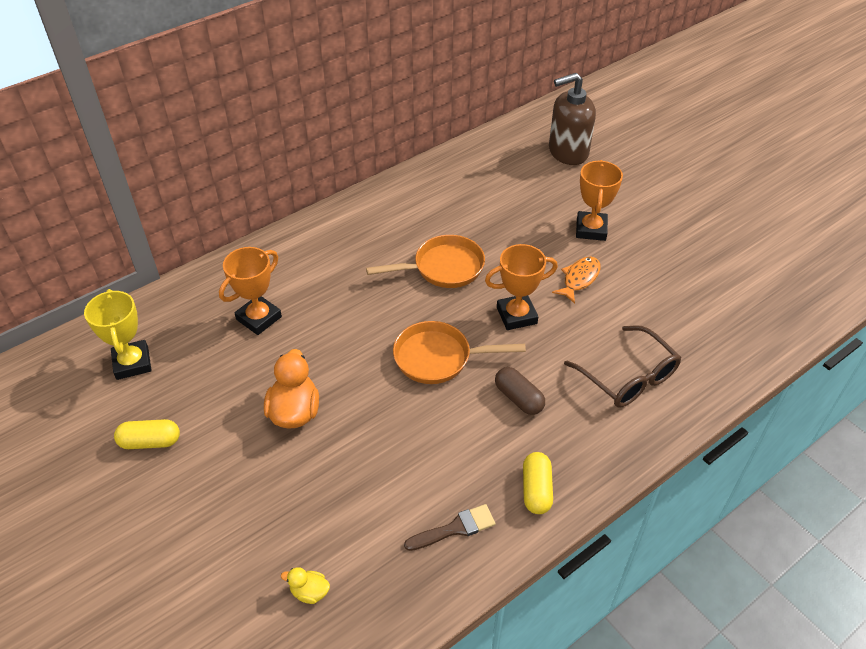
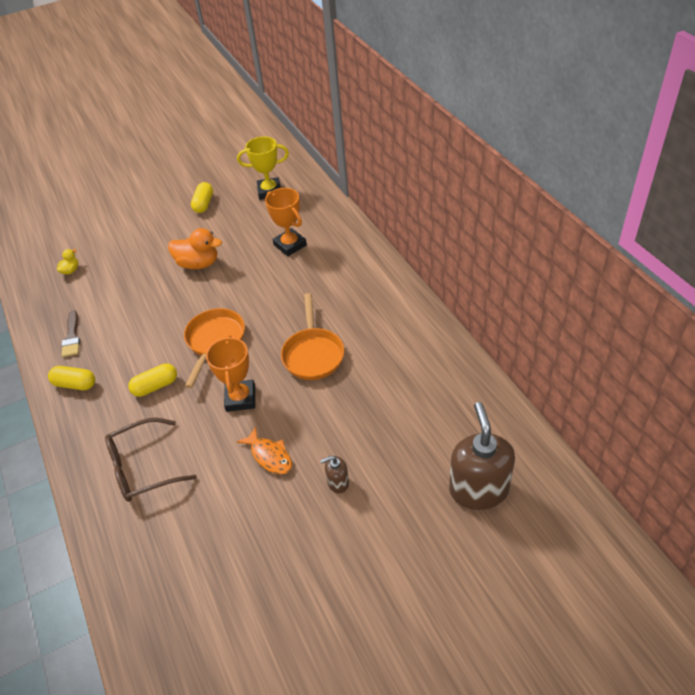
camera: 105 degrees right, 0 degrees up
brown capsule [495,367,545,415] -> yellow capsule [128,364,177,397]
orange trophy [576,160,623,241] -> brown soap dispenser [320,456,349,493]

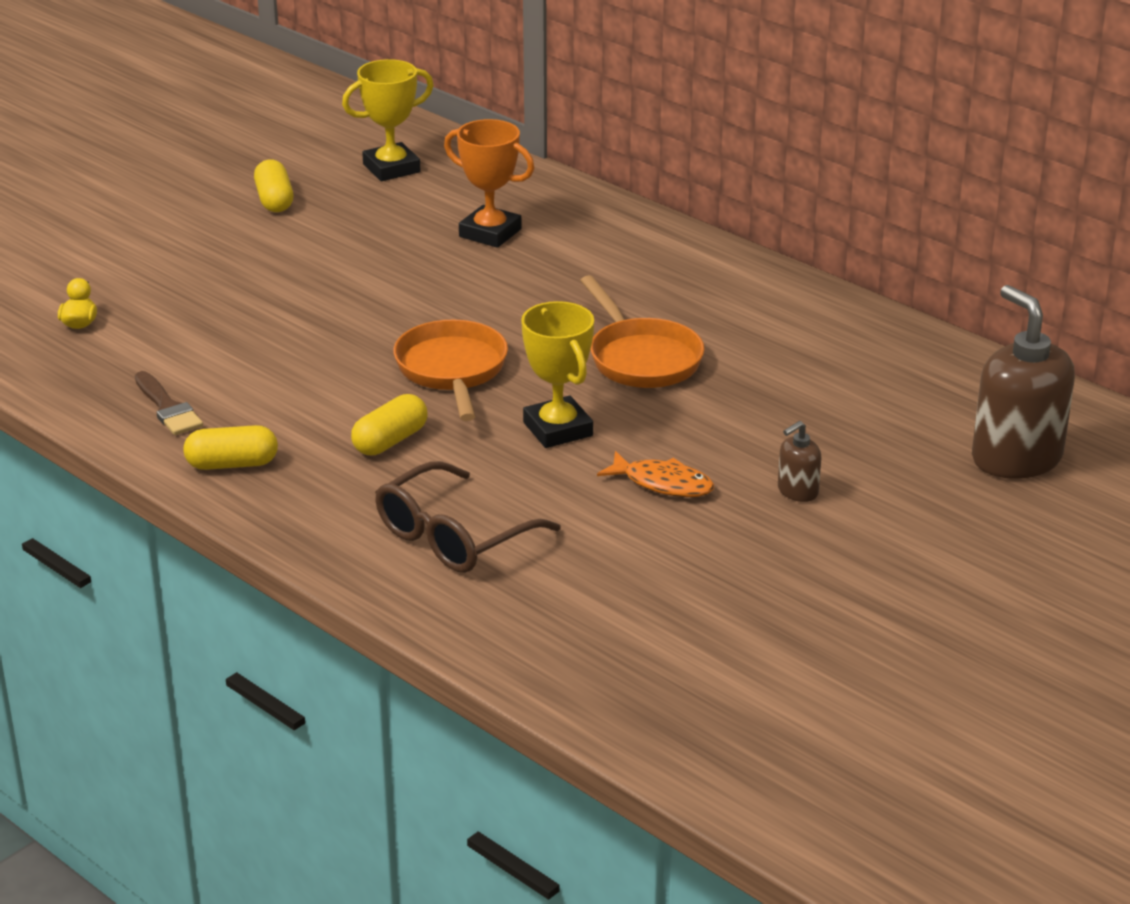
camera: 25 degrees left, 15 degrees down
orange duck [168,228,222,269] -> none
orange trophy [206,335,255,412] -> yellow trophy [521,301,594,448]

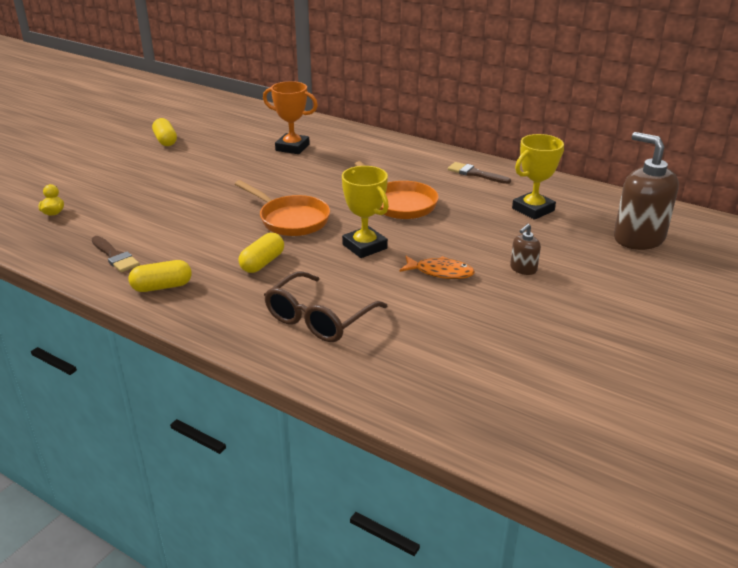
camera: 10 degrees left, 0 degrees up
yellow trophy [342,59,434,181] -> yellow trophy moved to [512,134,564,220]
orange pan [393,320,508,421] -> orange pan turned 150 degrees clockwise [235,180,330,236]
none -> brown brush [448,162,511,184]

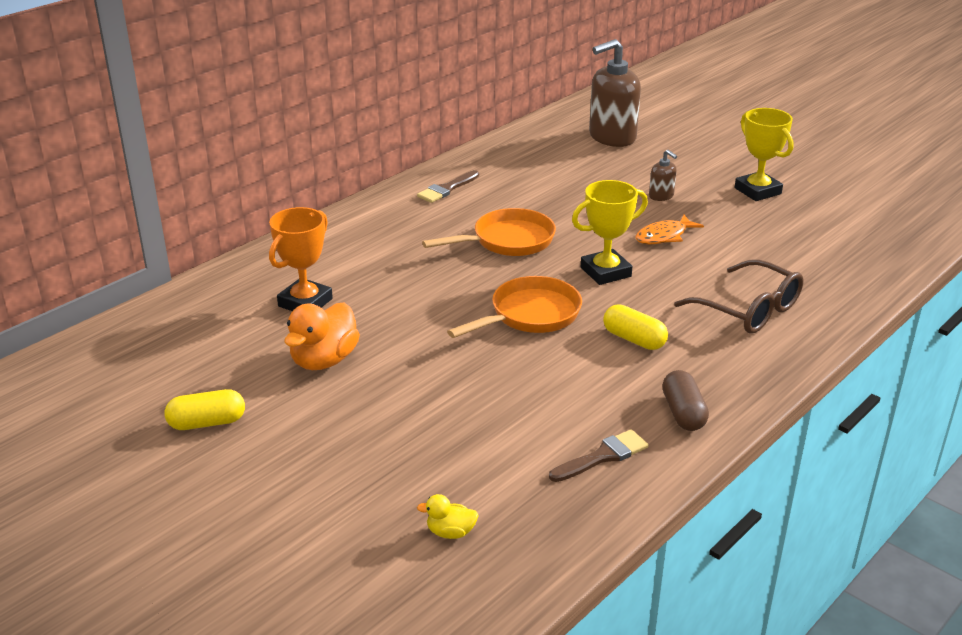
camera: 80 degrees left, 0 degrees up
yellow capsule [129,260,192,292] -> brown capsule [662,370,709,431]
orange fish [399,256,475,279] -> orange fish turned 150 degrees counterclockwise [636,215,704,244]
yellow trophy [512,134,564,220] -> yellow trophy moved to [735,108,794,201]
none -> orange duck [284,302,360,370]

